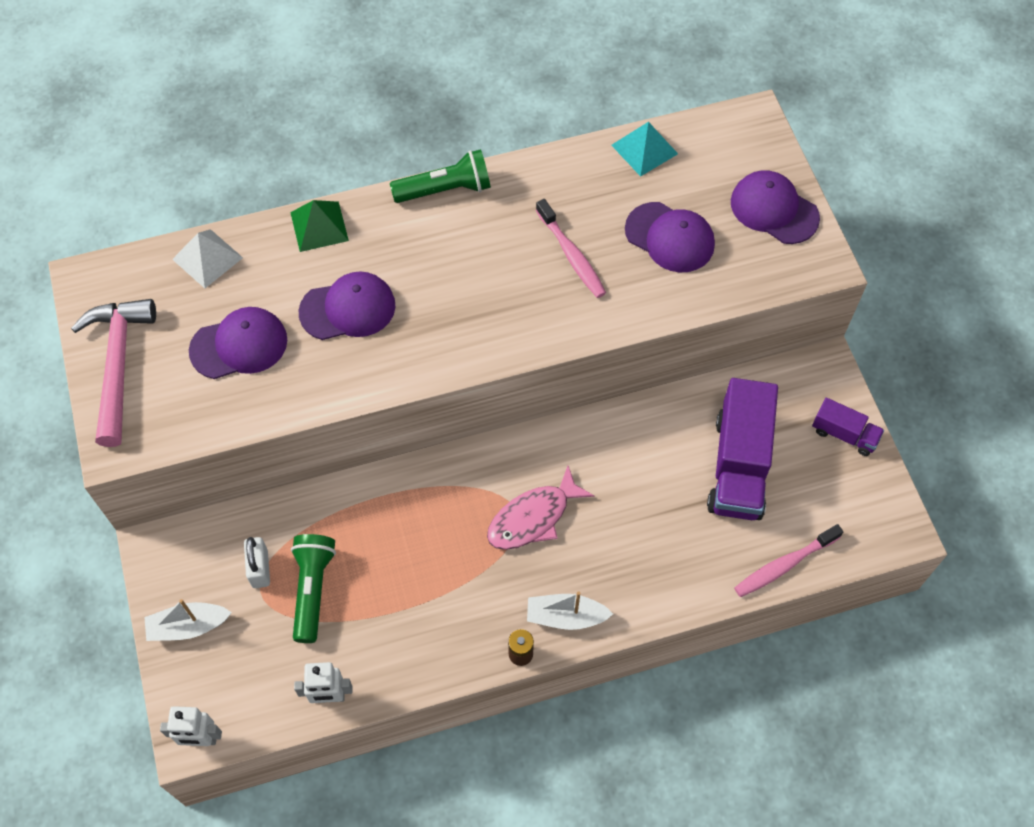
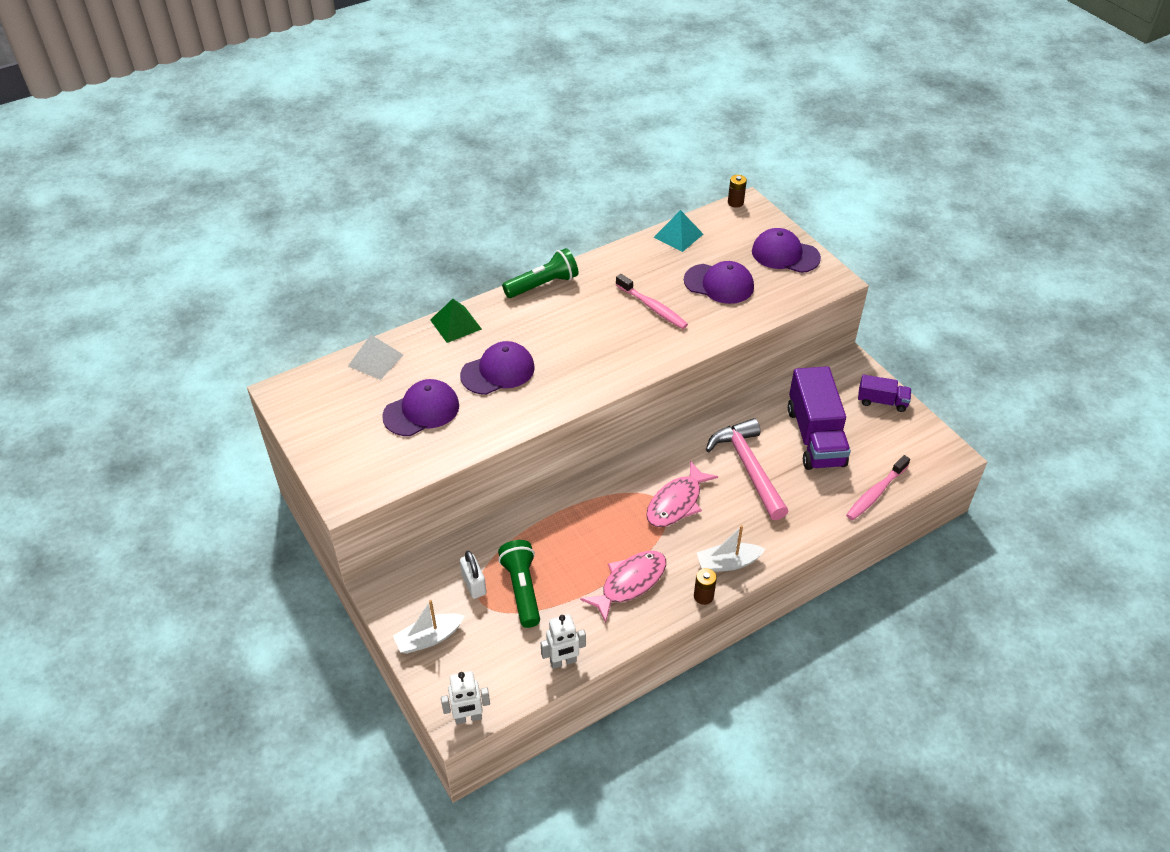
camera: 15 degrees left, 15 degrees down
pink hammer [71,299,156,447] -> pink hammer moved to [706,418,789,520]
none -> pink fish [580,551,666,623]
none -> brown battery [728,175,747,208]

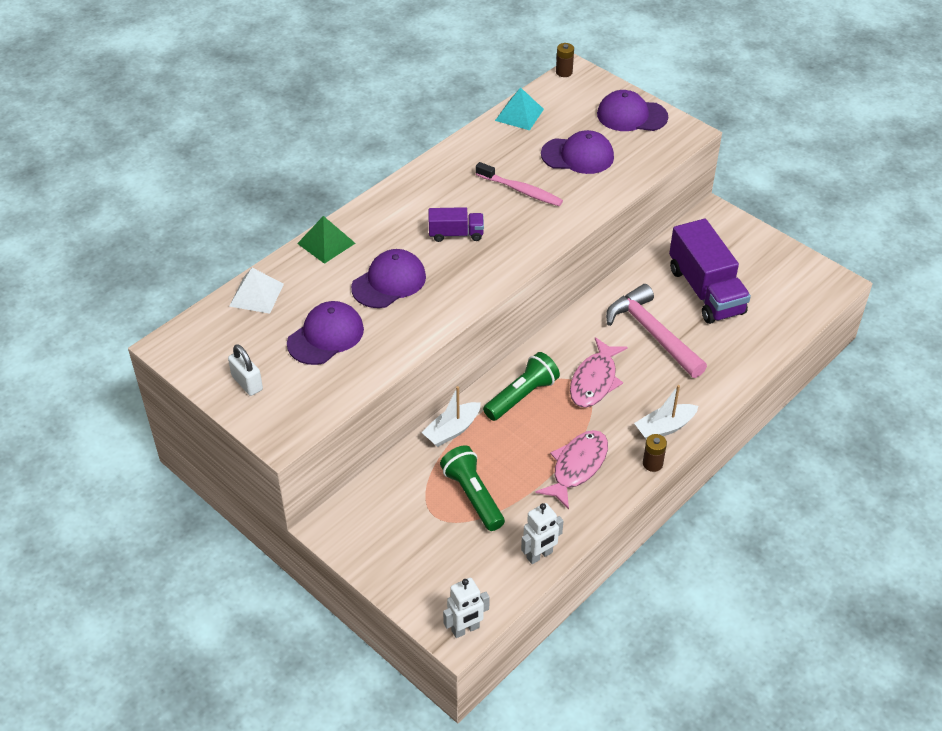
camera: 15 degrees left, 0 degrees up
white boat [393,600,464,654] -> white boat moved to [421,386,481,447]
white padlock [460,551,486,599] -> white padlock moved to [228,344,263,396]
green flashlight [502,248,578,298] -> green flashlight moved to [483,352,560,421]
pink toothbrush [846,455,910,520] -> none
purple truck [858,375,911,412] -> purple truck moved to [428,207,484,242]

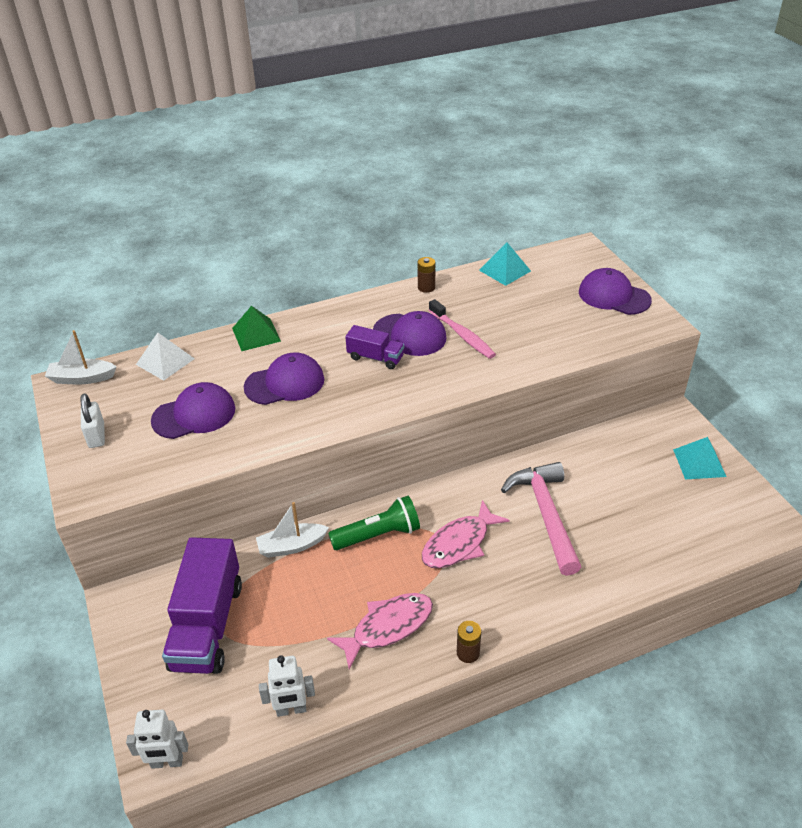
camera: 25 degrees right, 5 degrees down
green flashlight [440,445,505,531] -> none
purple cap [541,130,614,174] -> purple cap moved to [373,311,447,356]
brown battery [556,43,574,77] -> brown battery moved to [418,257,435,293]
white boat [634,385,698,439] -> white boat moved to [45,330,117,384]
purple truck [669,219,751,324] -> purple truck moved to [162,537,242,674]
none -> turquoise pyramid [673,437,727,480]

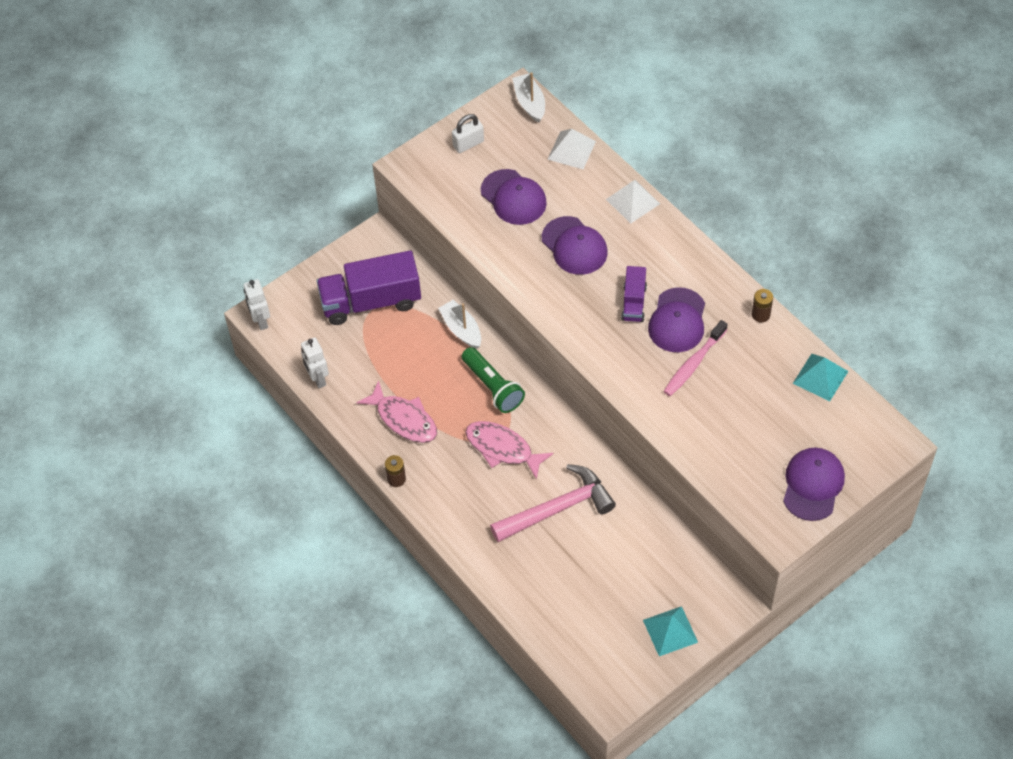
camera: 75 degrees right, 15 degrees up
green pyramid [232,306,281,351] -> white pyramid [606,180,660,224]

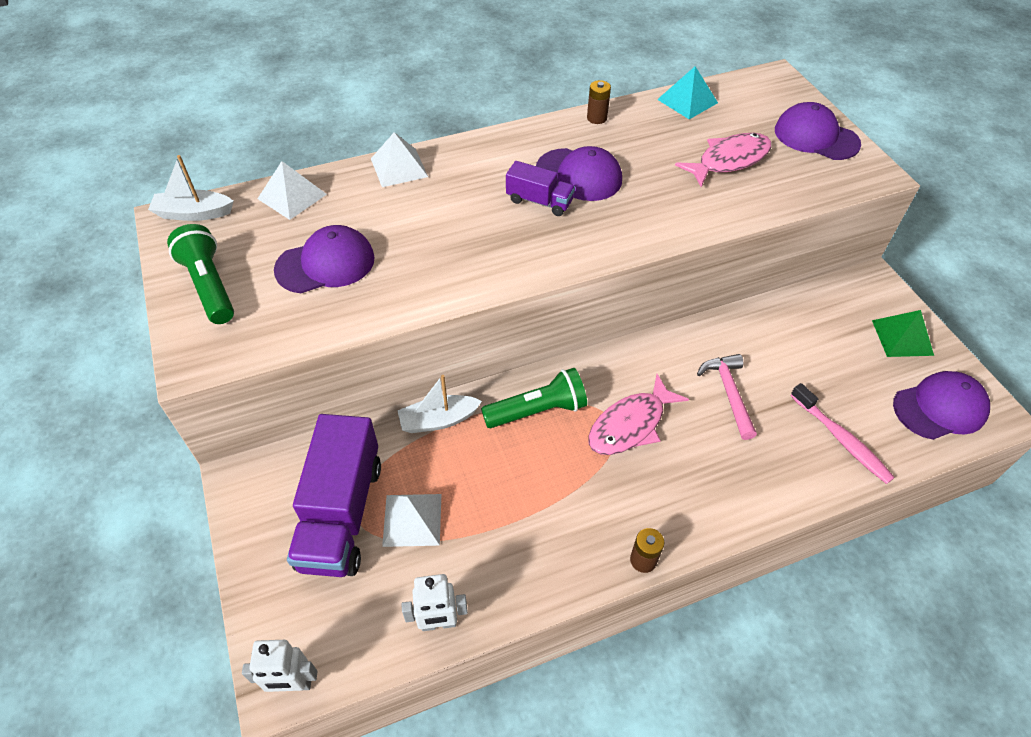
camera: 75 degrees left, 5 degrees down
pink fish [356,380,437,443] -> pink fish moved to [675,133,772,187]
white padlock [452,114,484,153] -> green flashlight [167,224,234,324]
pink hammer [490,464,616,542] -> pink hammer [697,354,757,440], size x0.63
purple cap [542,216,608,275] -> purple cap moved to [893,371,990,440]
turquoise pyramid [643,606,698,656] -> green pyramid [872,310,934,357]
pink toothbrush [663,320,728,396] -> pink toothbrush moved to [790,383,895,484]
none -> white pyramid [382,494,441,547]

